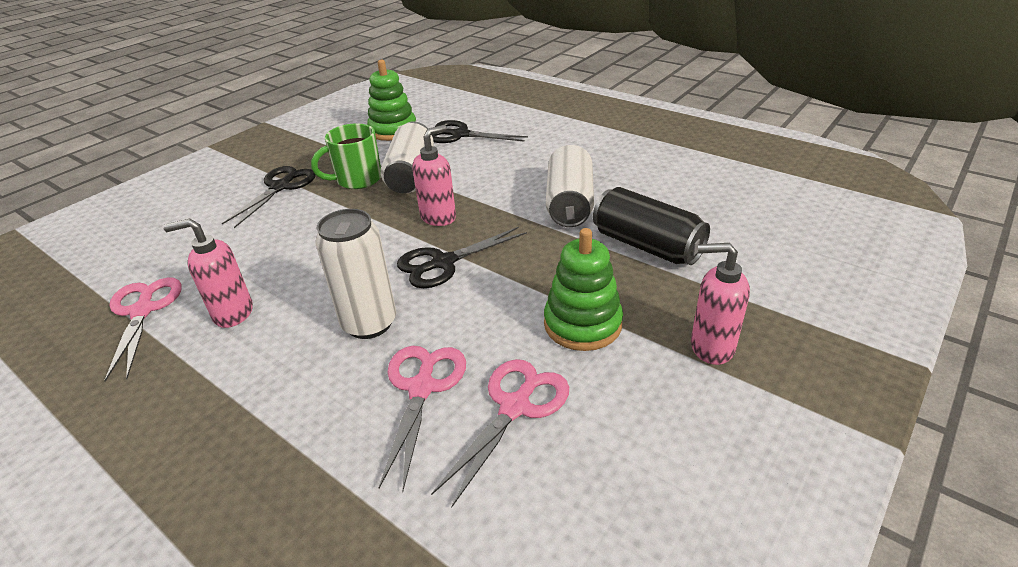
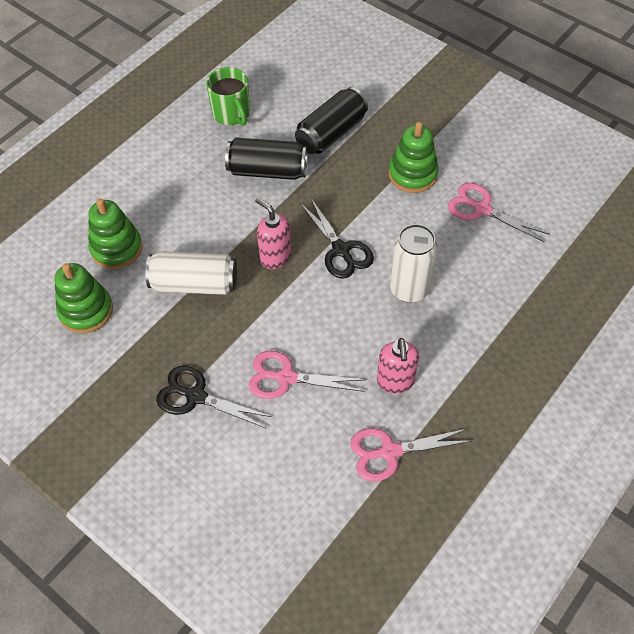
camera: 90 degrees left, 20 degrees up
green mug [311,123,381,189] -> green mug moved to [206,67,250,126]
pink scissors [379,346,466,491] -> pink scissors moved to [249,351,366,399]
black scissors [432,120,528,143] -> green stacking toy [88,198,142,269]
white can [546,145,594,227] -> black can [225,138,308,180]
pink soap dispenser [691,243,750,365] -> none

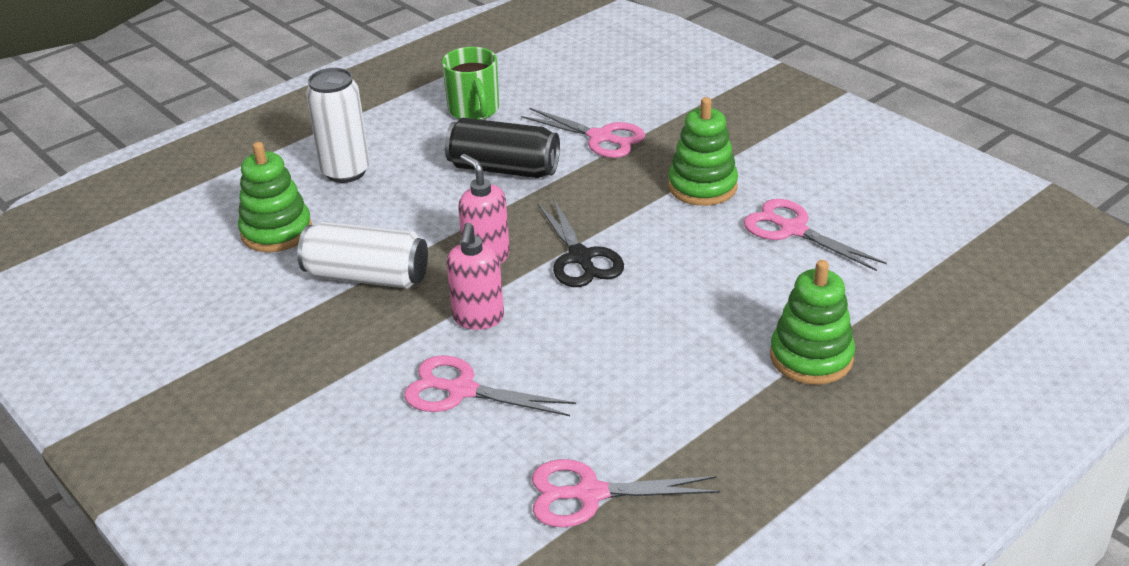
camera: 10 degrees right, 20 degrees down
green stacking toy [55,263,113,333] -> green stacking toy moved to [770,260,855,385]
black scissors [156,366,272,428] -> none
black can [295,87,368,154] -> pink scissors [521,108,645,158]
pink soap dispenser [377,338,419,394] -> pink soap dispenser moved to [446,223,504,330]
white can [390,224,438,303] -> white can moved to [306,68,370,183]

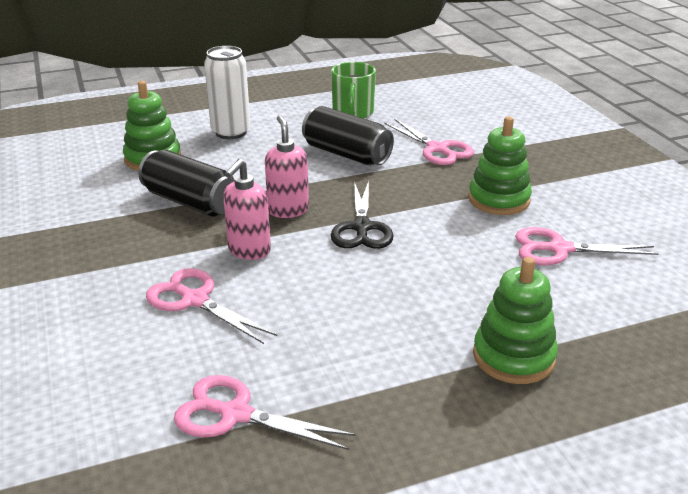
camera: 20 degrees right, 5 degrees down
white can [297,222,428,288] -> black can [138,150,235,216]
pink scissors [744,199,887,271] -> pink scissors turned 60 degrees counterclockwise [515,227,659,265]

